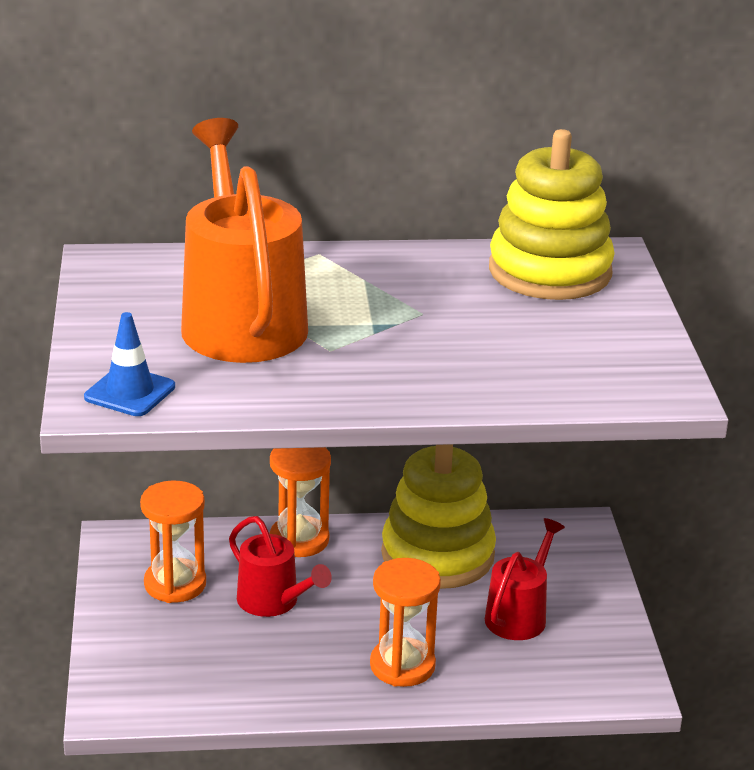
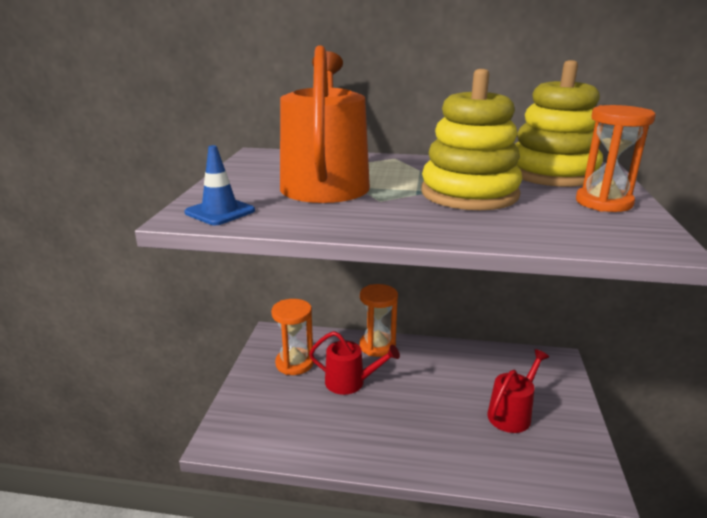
camera: 15 degrees right, 5 degrees down
red watering can [229,516,332,617] -> red watering can turned 45 degrees counterclockwise [309,331,400,395]
orange hourglass [370,558,441,687] -> orange hourglass moved to [576,105,656,212]
yellow stacking toy [381,444,496,589] -> yellow stacking toy moved to [421,69,522,210]

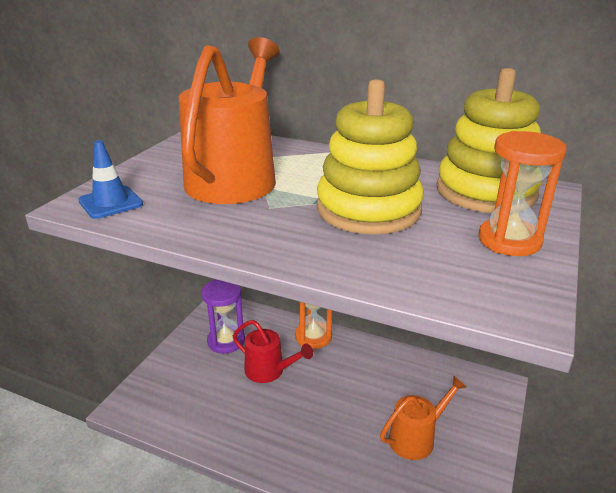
camera: 15 degrees right, 5 degrees up
orange hourglass [271,299,314,375] -> purple hourglass [201,279,245,353]
red watering can [487,349,549,433] -> orange watering can [380,376,467,460]

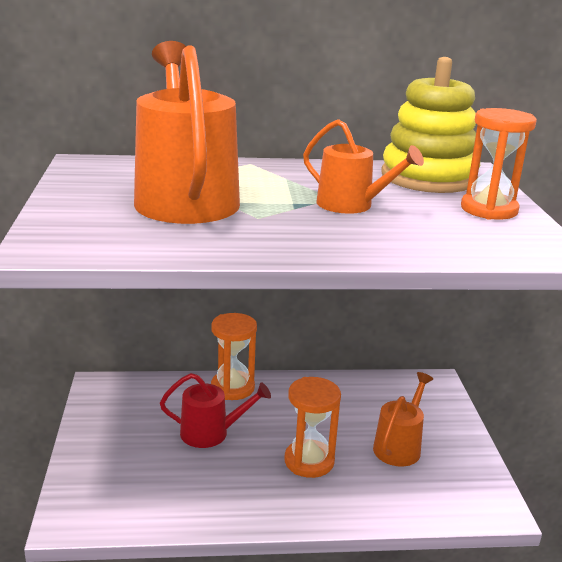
camera: 30 degrees left, 5 degrees down
blue traffic cone [78,140,143,219] -> none
purple hourglass [201,279,245,353] -> none
yellow stacking toy [317,79,424,235] -> orange watering can [303,119,424,214]
none -> orange hourglass [284,377,341,478]

